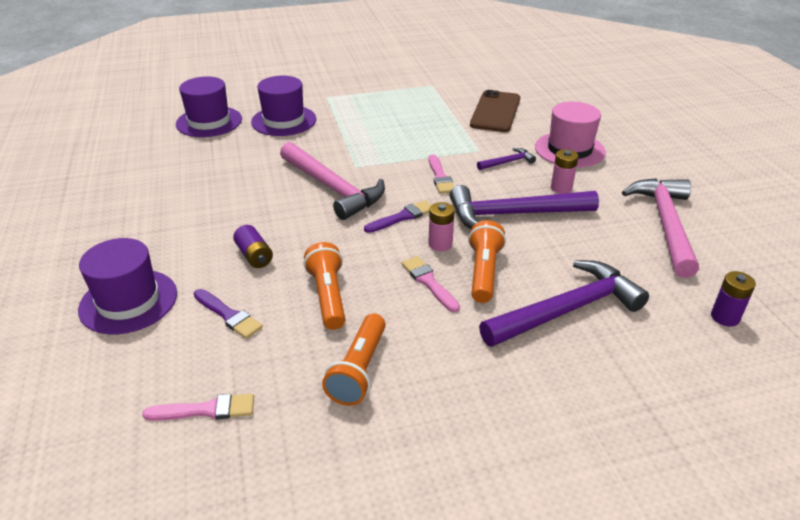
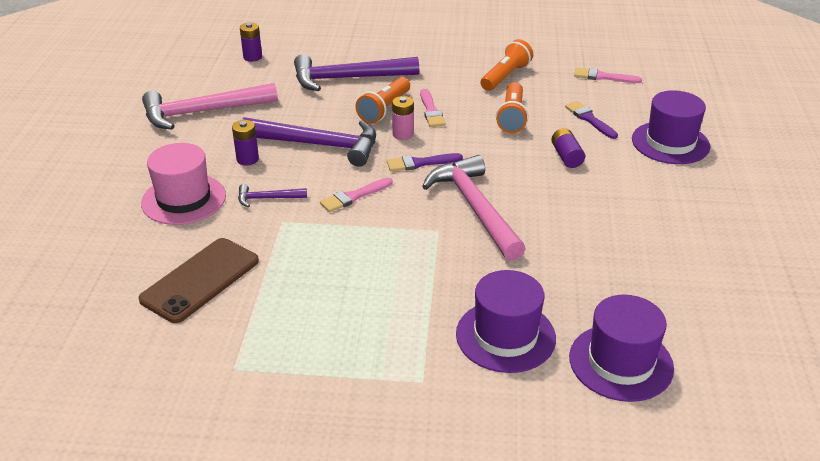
camera: 160 degrees left, 0 degrees up
pink brush [429,154,454,194] -> pink brush turned 135 degrees counterclockwise [320,178,393,212]
pink battery [551,149,578,194] -> purple battery [232,120,259,165]
pink hammer [622,178,699,278] -> pink hammer turned 45 degrees clockwise [142,83,278,129]

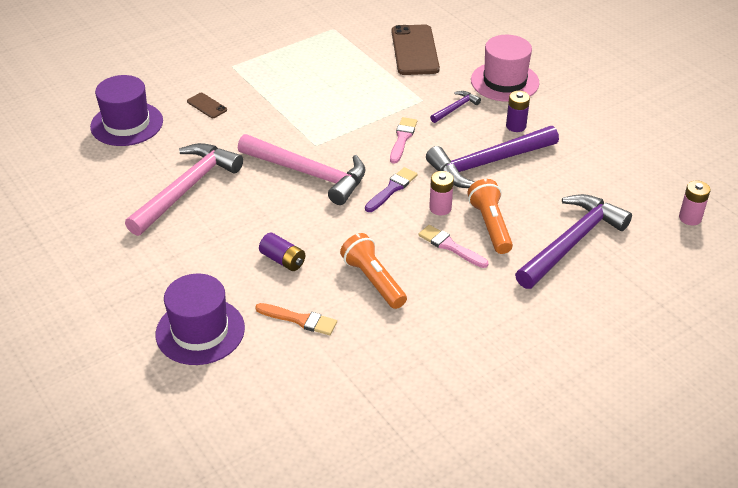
camera: 140 degrees right, 5 degrees up
pink hammer [142,83,278,129] -> pink hammer moved to [125,143,243,236]
purple battery [240,23,262,62] -> pink battery [679,181,710,225]
purple hat [456,270,556,373] -> brown phone [187,93,227,118]
orange flashlight [481,39,533,91] -> none
purple brush [565,101,618,139] -> orange brush [255,303,337,335]
pink brush [574,67,642,83] -> none

